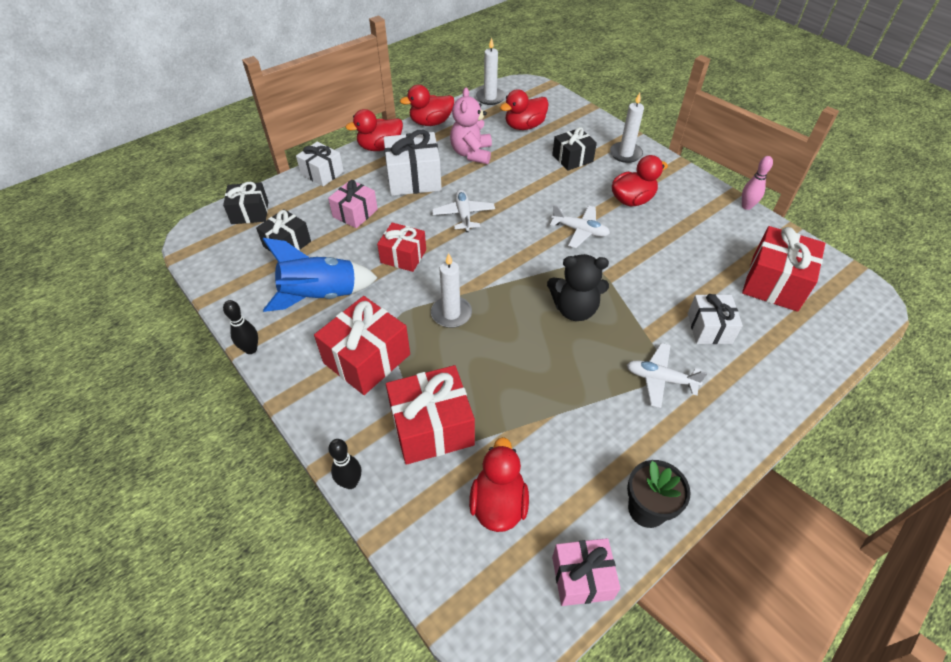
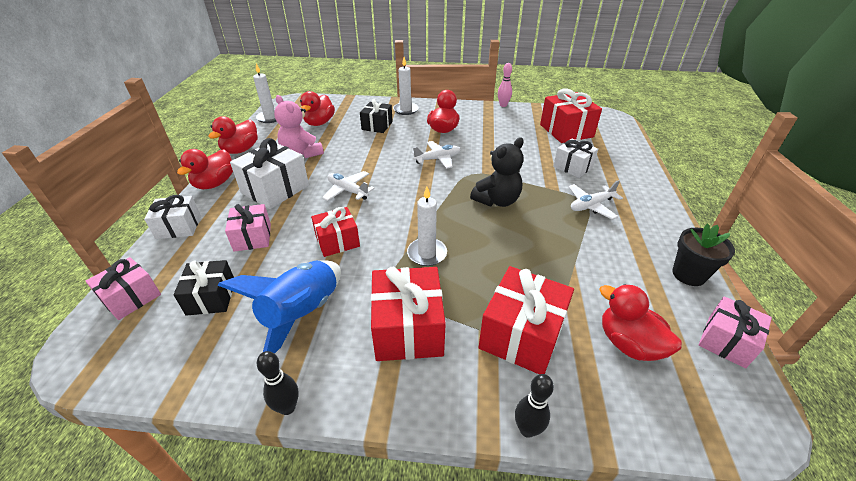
camera: 45 degrees left, 10 degrees down
black gift [223,182,268,224] -> pink gift [85,257,161,320]

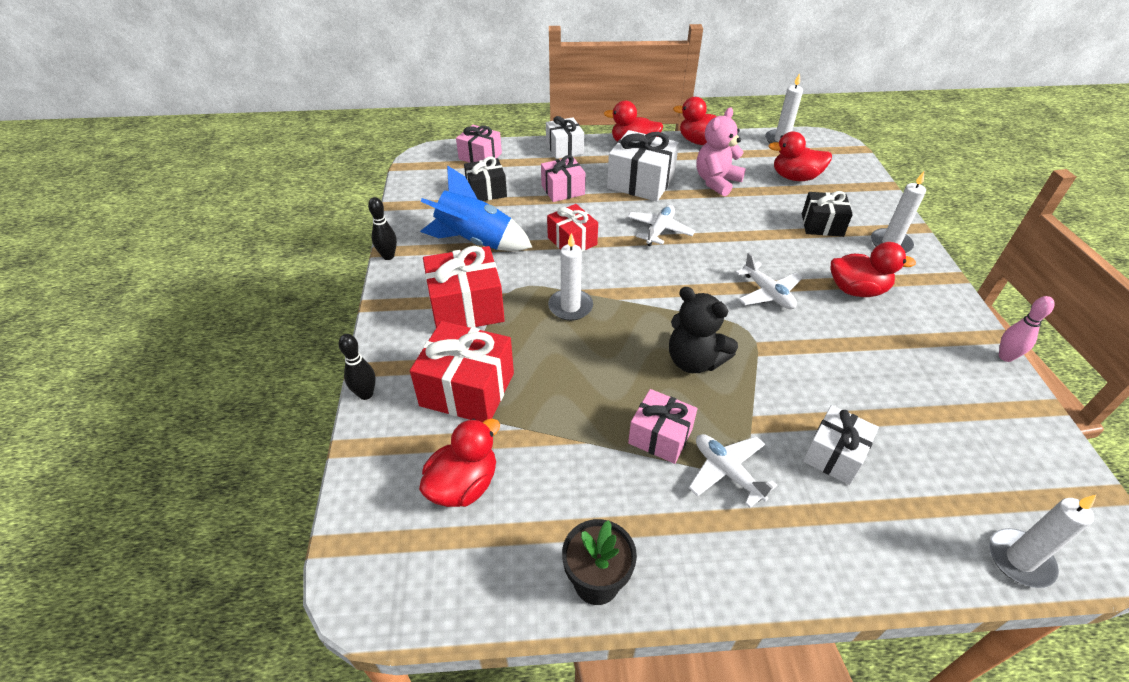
camera: 80 degrees right, 5 degrees up
red gift [540,89,602,143] -> none
pink gift [699,296,772,369] -> pink gift moved to [628,389,697,464]
none -> white candle [989,495,1096,588]

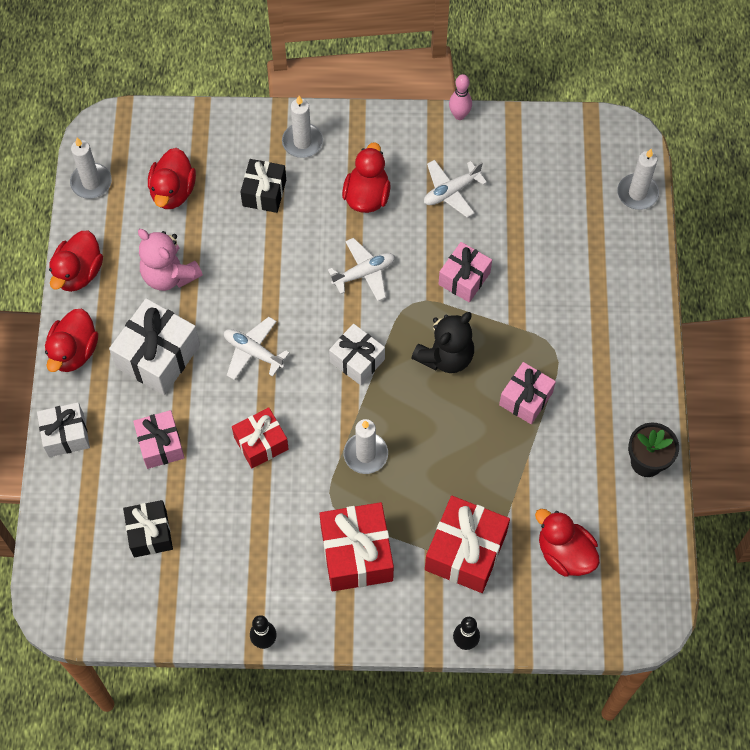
camera: 85 degrees left, 20 degrees up
blue rocket [420,165,532,251] -> none
pink gift [456,125,502,163] -> pink gift moved to [438,242,492,303]
white plane [688,434,777,508] -> white plane moved to [424,160,487,218]
white gift [803,405,879,485] -> white gift moved to [329,324,385,385]

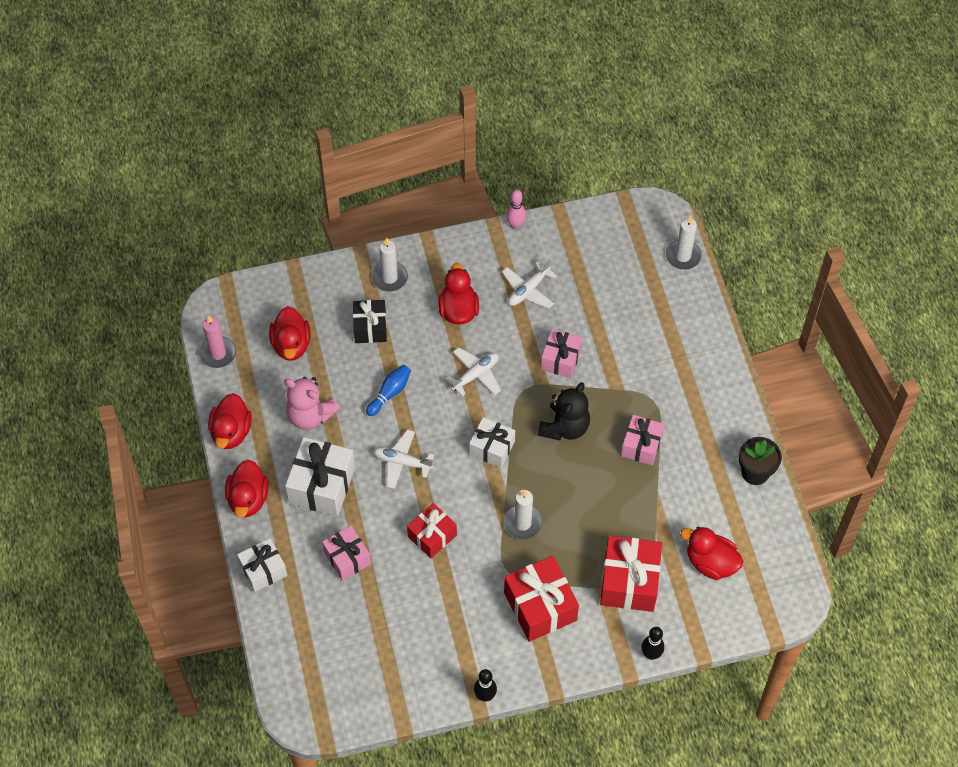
camera: 15 degrees left, 5 degrees down
white candle [70,138,112,199] -> pink candle [199,315,236,368]
black gift [123,500,173,557] -> none
none -> blue bowling pin [366,365,411,416]

